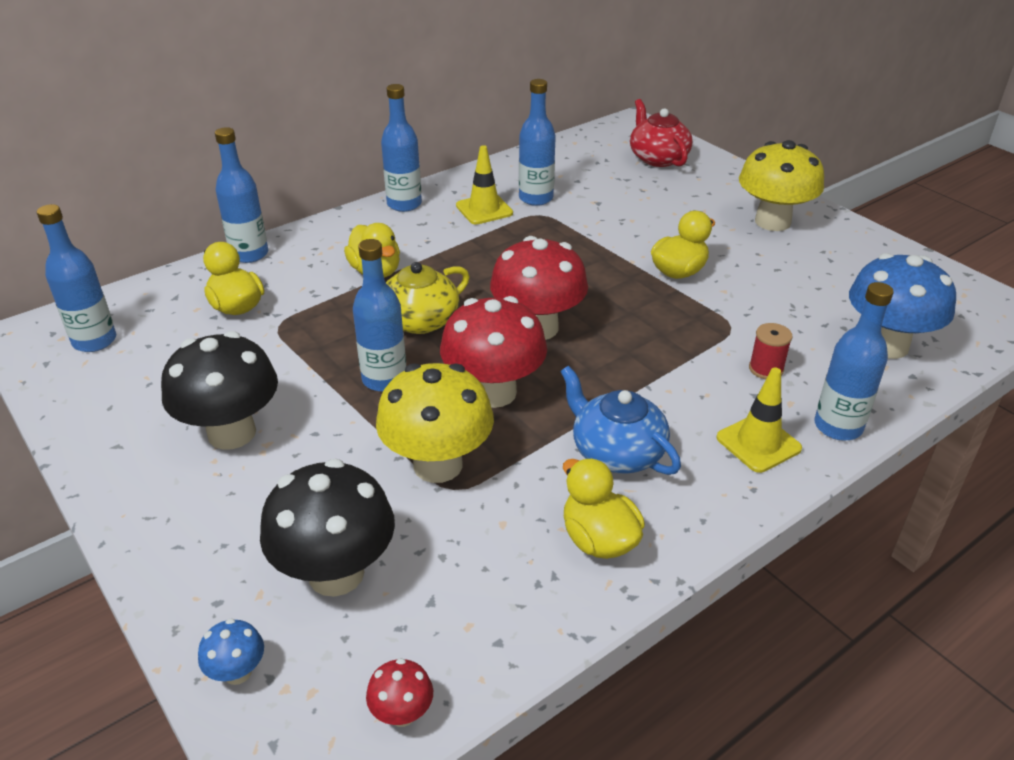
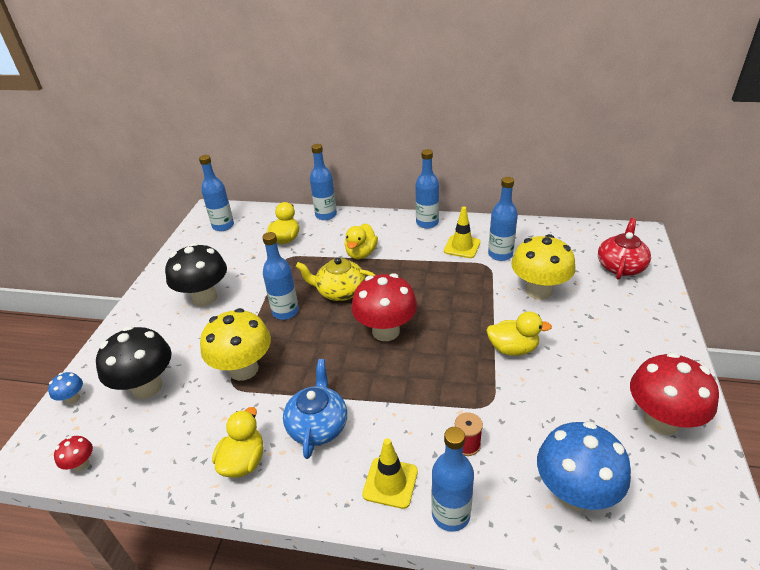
camera: 50 degrees right, 0 degrees up
red mushroom [440,296,547,408] -> red mushroom moved to [630,352,719,435]
yellow mushroom [739,140,824,231] -> yellow mushroom moved to [511,234,575,300]

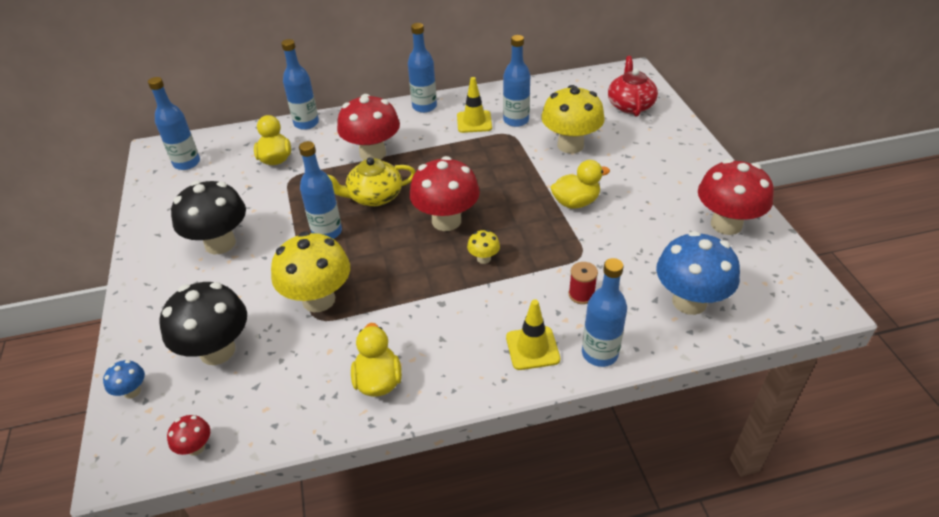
camera: 25 degrees left, 5 degrees up
blue teapot [283,359,347,459] -> none
yellow duck [344,223,378,259] -> red mushroom [337,94,400,160]
none -> yellow mushroom [467,230,500,264]

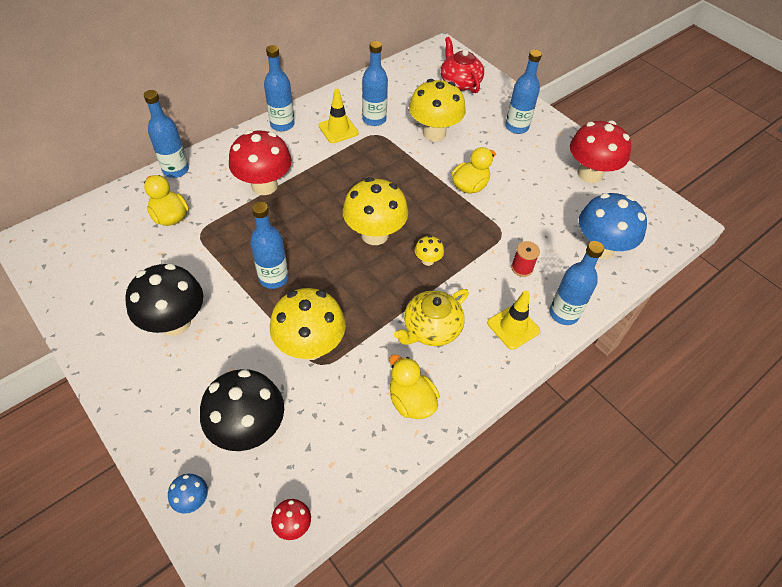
camera: 30 degrees left, 10 degrees up
blue bottle [148,77,200,170] -> blue bottle moved to [505,50,542,134]
yellow teapot [328,157,416,206] -> yellow teapot moved to [394,289,469,346]
red mushroom [409,156,480,231] -> yellow mushroom [343,177,408,245]

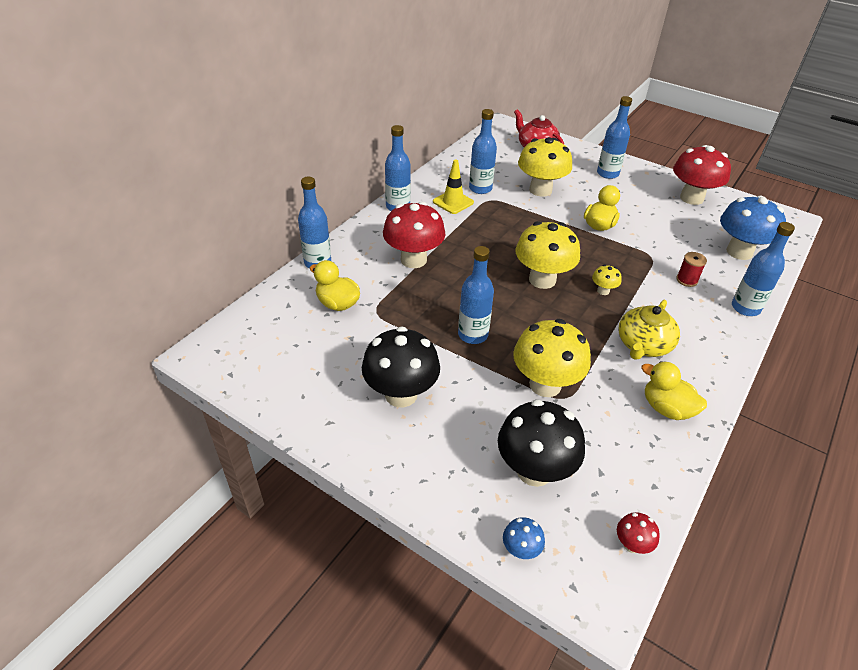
camera: 15 degrees left, 10 degrees down
yellow traffic cone [487,291,540,350] -> none

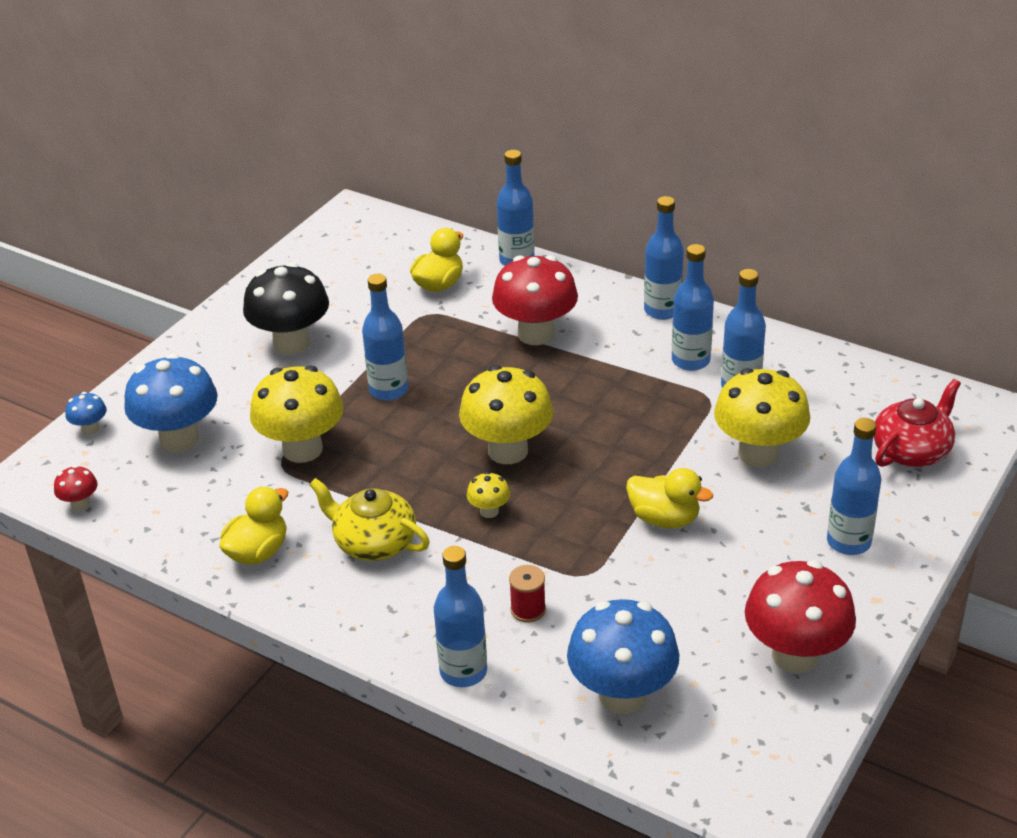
camera: 90 degrees right, 5 degrees down
yellow traffic cone [433,160,474,214] -> blue bottle [672,244,714,371]
black mushroom [498,399,585,487] -> blue mushroom [124,354,218,452]

